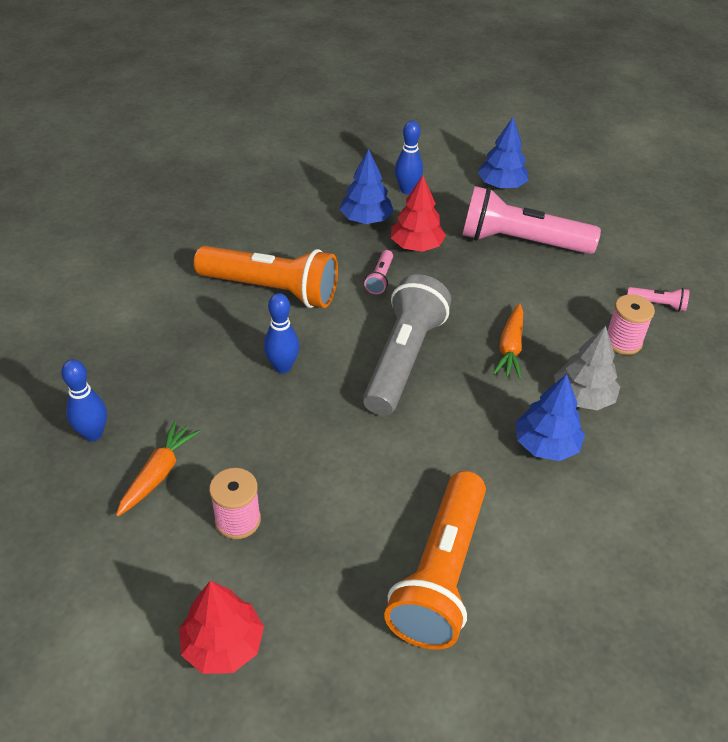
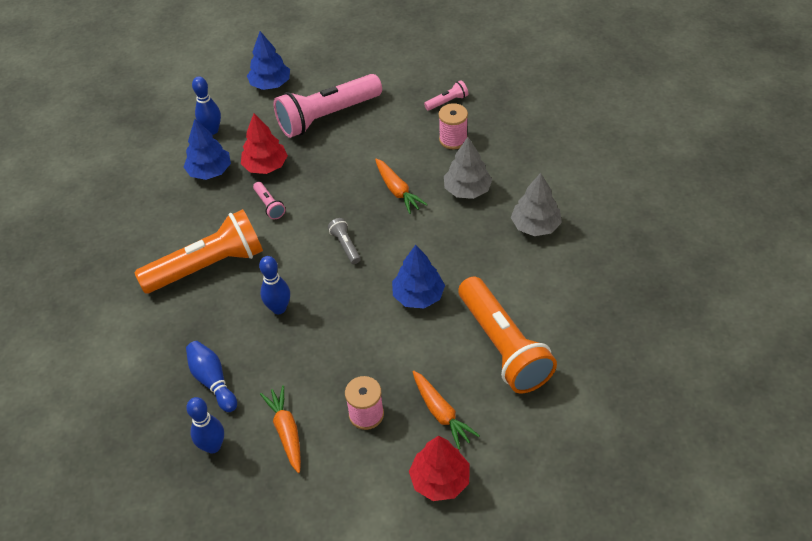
camera: 40 degrees left, 5 degrees up
grey flashlight [363,274,451,416] -> grey flashlight [328,218,361,264], size x0.41
blue tree [516,374,585,461] -> blue tree moved to [392,245,445,308]
none -> blue bowling pin [186,341,237,412]
none -> orange carrot [413,371,480,449]
none -> grey tree [511,173,562,236]

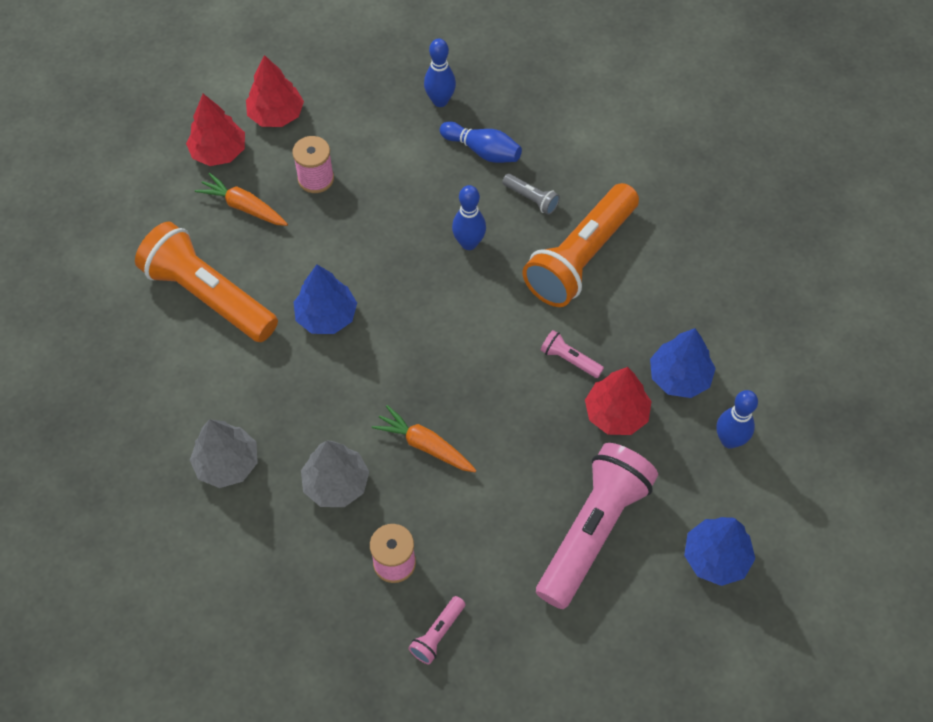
camera: 150 degrees right, 10 degrees up
orange carrot [260,385,301,473] -> none
grey flashlight [328,218,361,264] -> grey flashlight moved to [502,174,560,215]
none -> red tree [246,55,304,127]

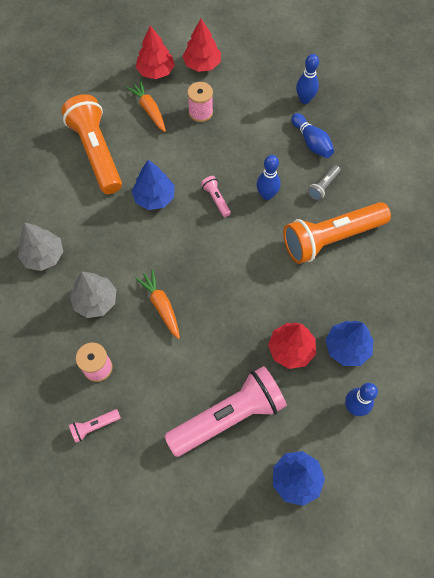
camera: 30 degrees right, 5 degrees up
grey flashlight [502,174,560,215] -> grey flashlight turned 60 degrees clockwise [308,165,340,200]
pink flashlight [540,330,604,378] -> pink flashlight moved to [201,176,231,217]

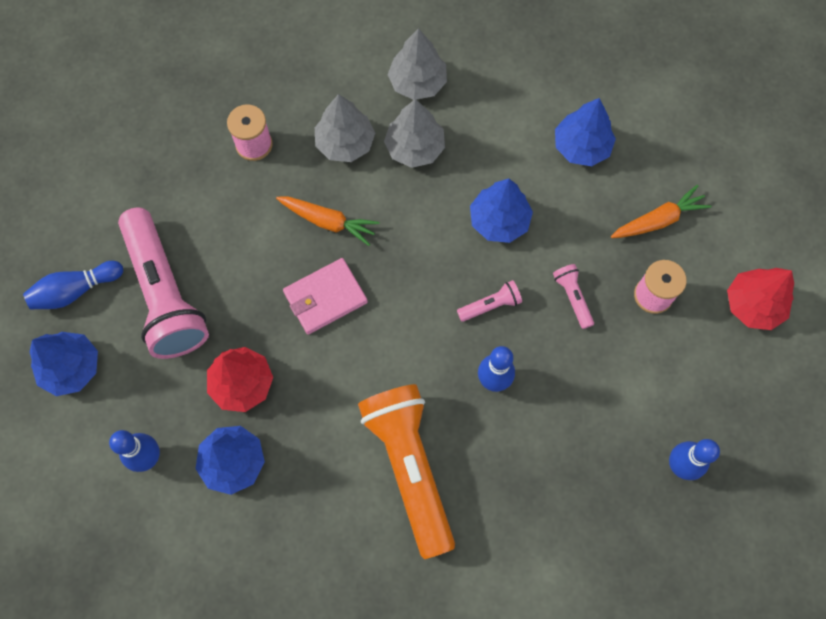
camera: 95 degrees right, 5 degrees up
orange flashlight [61,94,122,194] -> blue tree [555,98,616,166]
pink flashlight [69,409,121,443] -> pink flashlight moved to [553,264,594,329]
orange carrot [135,269,180,339] -> orange carrot turned 45 degrees clockwise [276,197,379,246]
red tree [136,26,175,79] -> none
blue bowling pin [291,113,334,158] -> blue bowling pin moved to [23,261,123,309]
grey flashlight [308,165,340,200] -> none
none -> pink wallet [283,258,368,335]
none -> grey tree [384,99,445,168]

